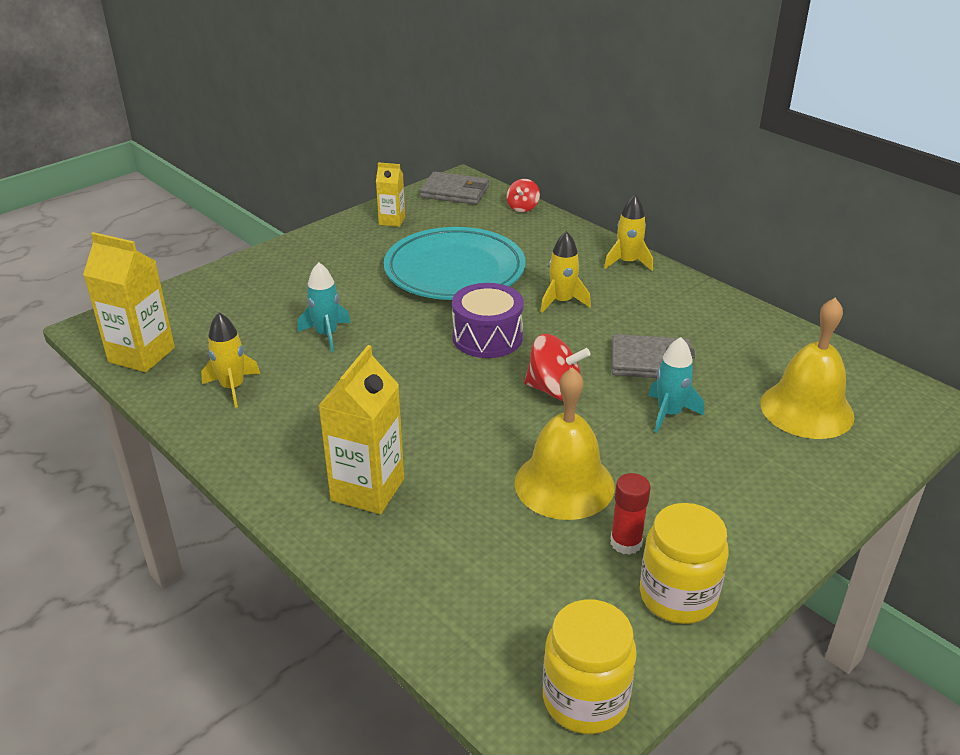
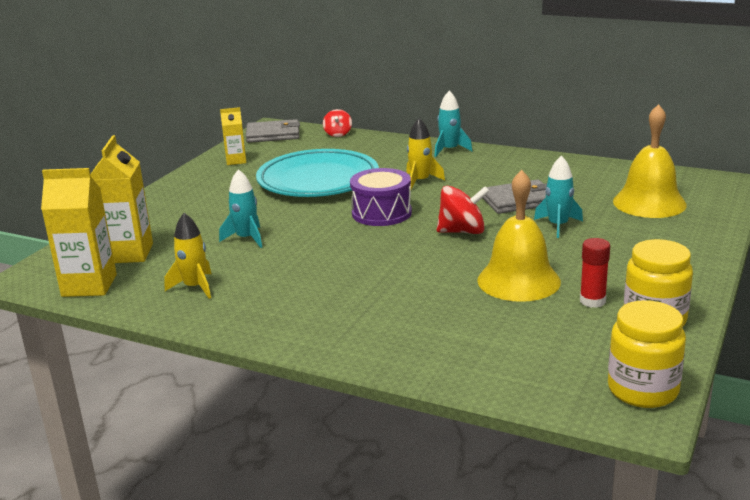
camera: 20 degrees left, 10 degrees down
yellow carton [318,345,404,514] -> yellow carton moved to [91,135,153,263]
yellow rocket [604,195,653,271] -> turquoise rocket [434,91,472,157]

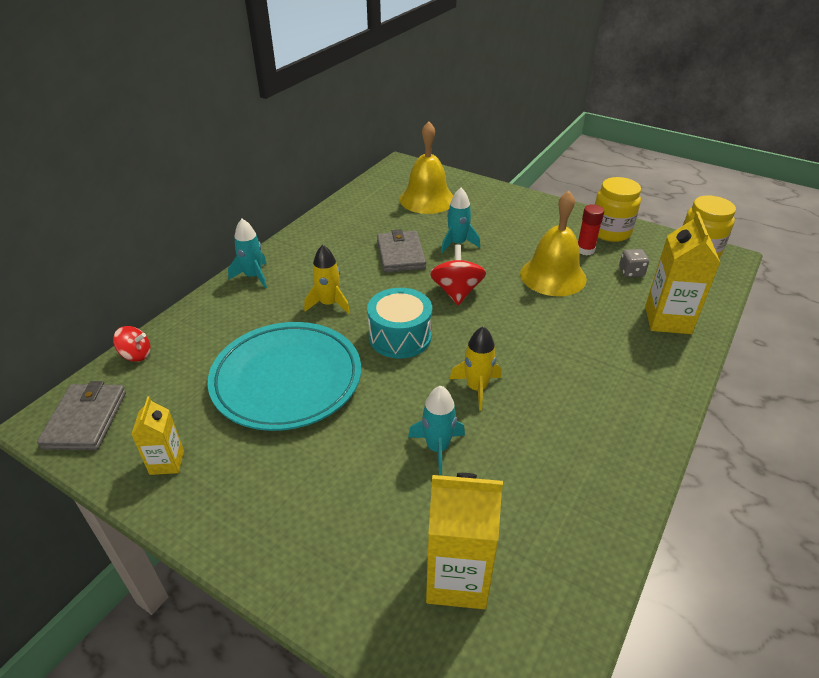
camera: 85 degrees left, 15 degrees up
yellow carton [41,168,117,297] -> yellow carton moved to [645,212,721,334]
yellow rocket [165,213,211,299] -> yellow rocket moved to [450,326,501,411]
purple drum [350,168,412,226] -> turquoise drum [367,288,432,358]
none -> grey dice [619,249,649,277]

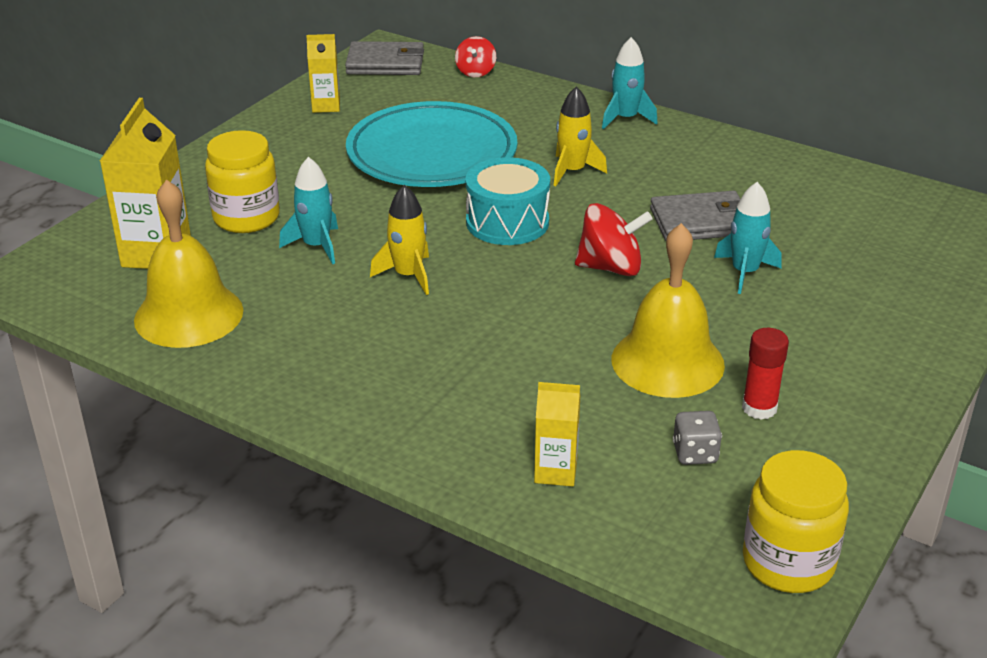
camera: 90 degrees right, 5 degrees down
yellow bell [400,121,453,214] -> yellow bell moved to [134,179,243,348]
yellow jar [595,177,641,242] -> yellow jar moved to [205,130,280,233]
yellow carton [645,212,721,334] -> yellow carton [534,382,581,486], size x0.57

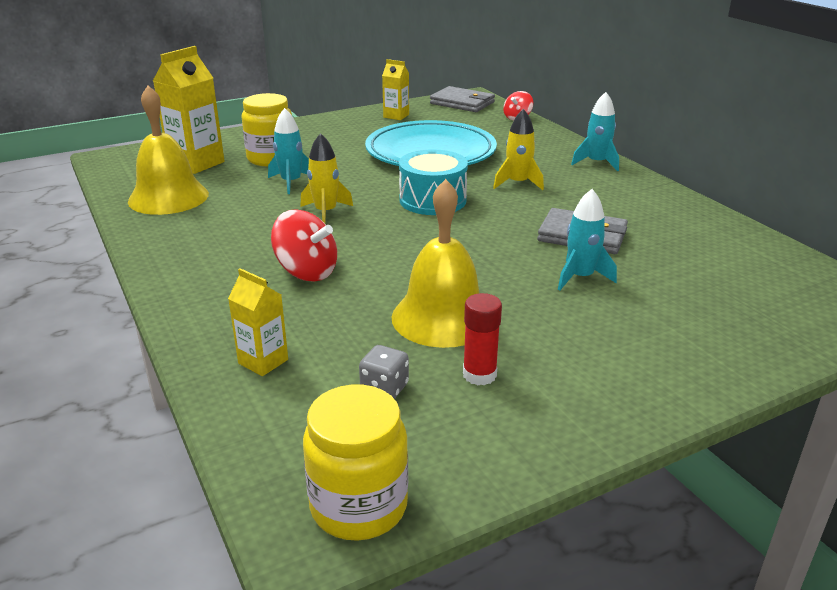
camera: 30 degrees right, 5 degrees down
red spinning top [575,203,653,276] -> red spinning top moved to [271,209,337,281]

